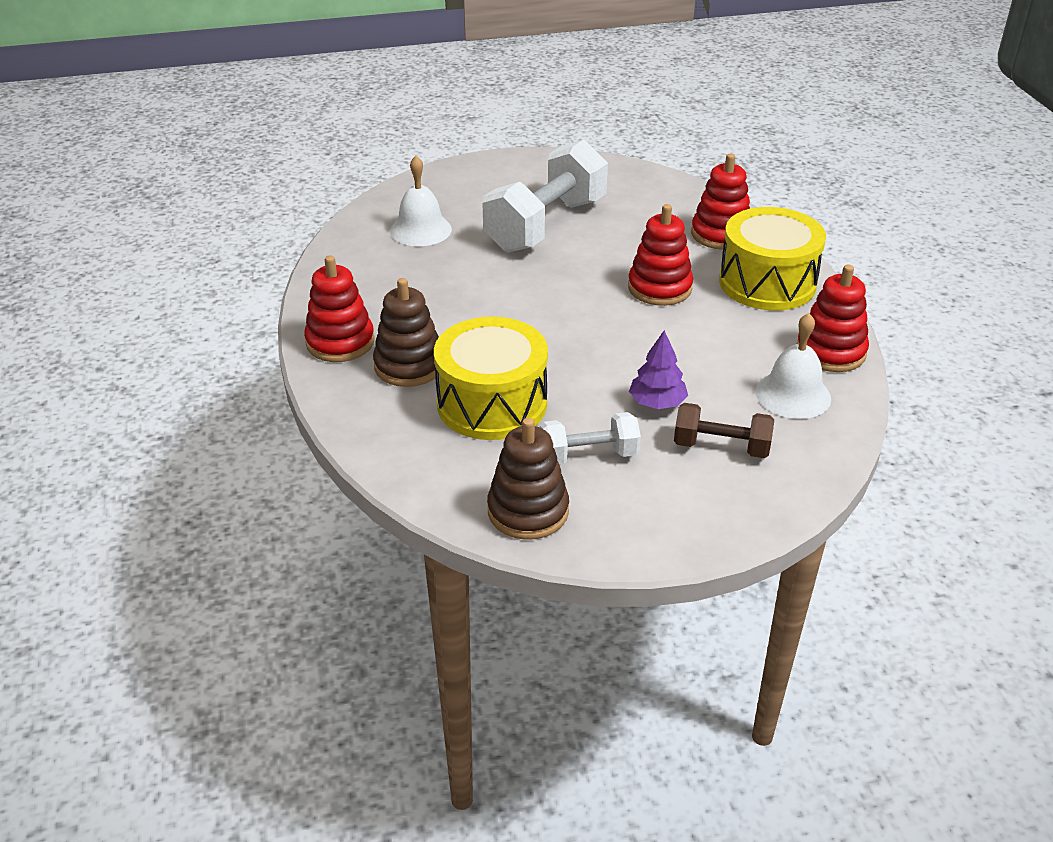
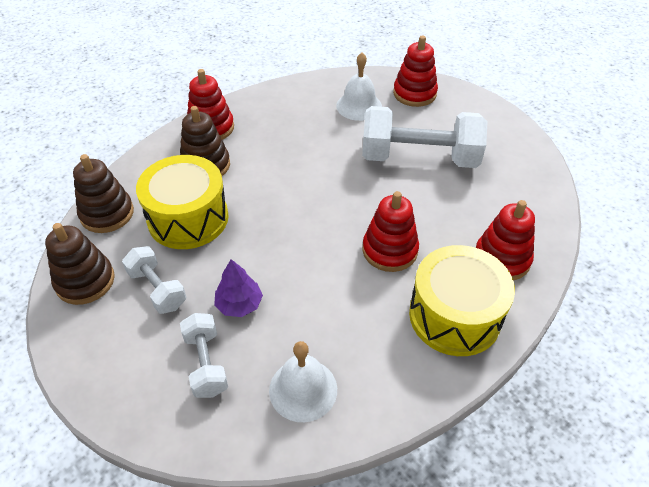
camera: 60 degrees right, 10 degrees up
brown dumbbell [674,403,774,458] -> white dumbbell [180,313,228,398]
red stacking toy [797,265,869,372] -> red stacking toy moved to [393,35,438,107]
none -> brown stacking toy [73,154,134,233]

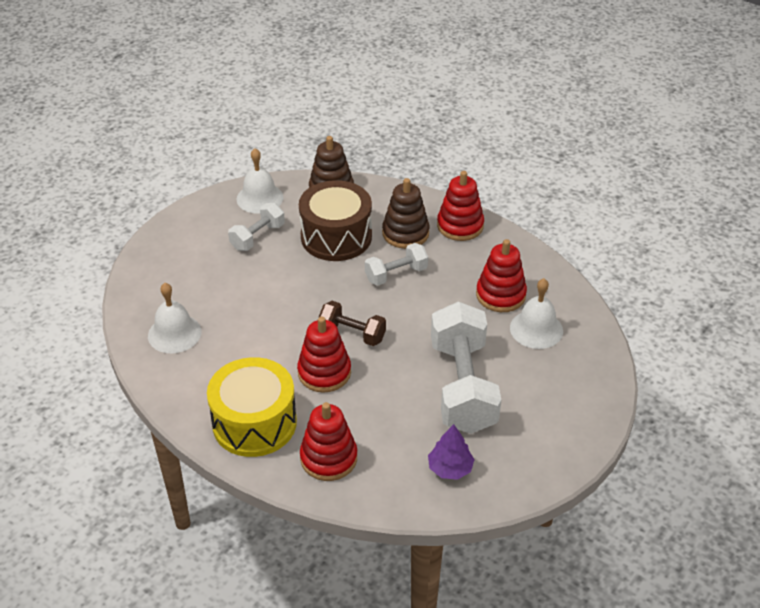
camera: 80 degrees right, 5 degrees down
brown stacking toy [45,223,115,305] -> white bell [237,148,283,214]
yellow drum [136,155,229,249] -> brown drum [299,180,372,261]
white dumbbell [180,313,228,398] -> white dumbbell moved to [365,243,428,286]
purple tree [214,259,263,317] -> purple tree moved to [428,424,475,480]
red stacking toy [393,35,438,107] -> red stacking toy moved to [476,239,527,312]
none -> brown dumbbell [319,301,386,346]

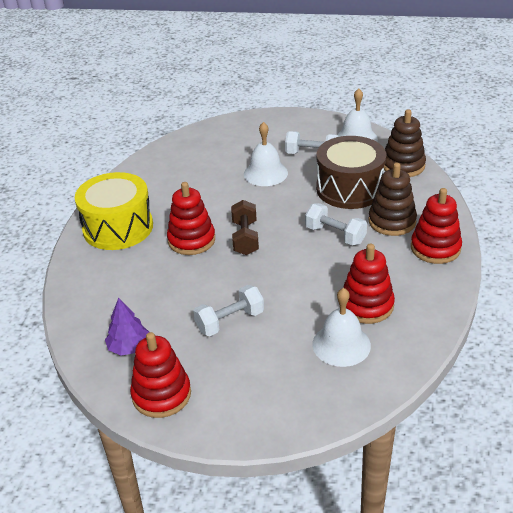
camera: 65 degrees right, 5 degrees down
white bell [148,283,201,353] -> white bell moved to [244,122,288,186]
red stacking toy [300,402,357,481] -> red stacking toy moved to [130,332,191,418]
white dumbbell [431,302,501,434] -> white dumbbell [193,285,264,336], size x0.52

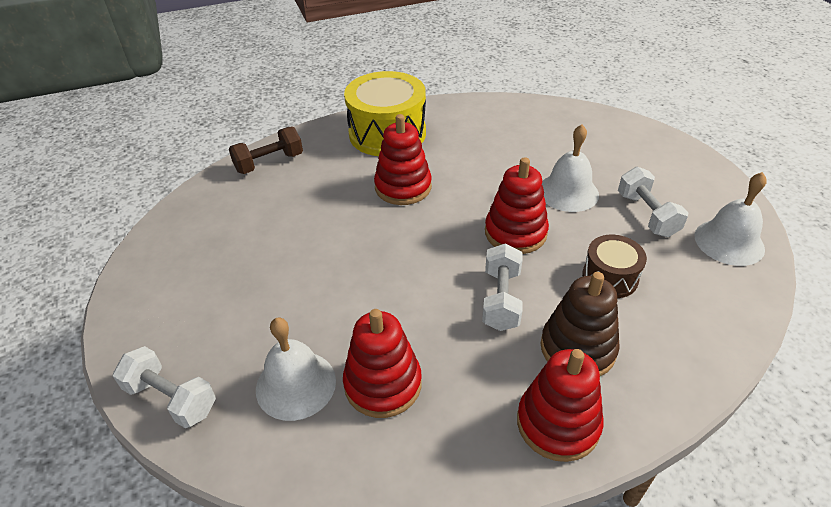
camera: 60 degrees right, 5 degrees up
purple tree [105,298,149,355] -> none
red stacking toy [130,332,191,418] -> red stacking toy moved to [485,157,549,254]
white dumbbell [193,285,264,336] -> white dumbbell moved to [113,346,216,428]
brown dumbbell [231,200,259,255] -> brown dumbbell moved to [229,127,303,174]
brown drum [316,136,386,209] -> brown drum [582,235,647,298], size x0.54
brown stacking toy [383,109,426,177] -> none

